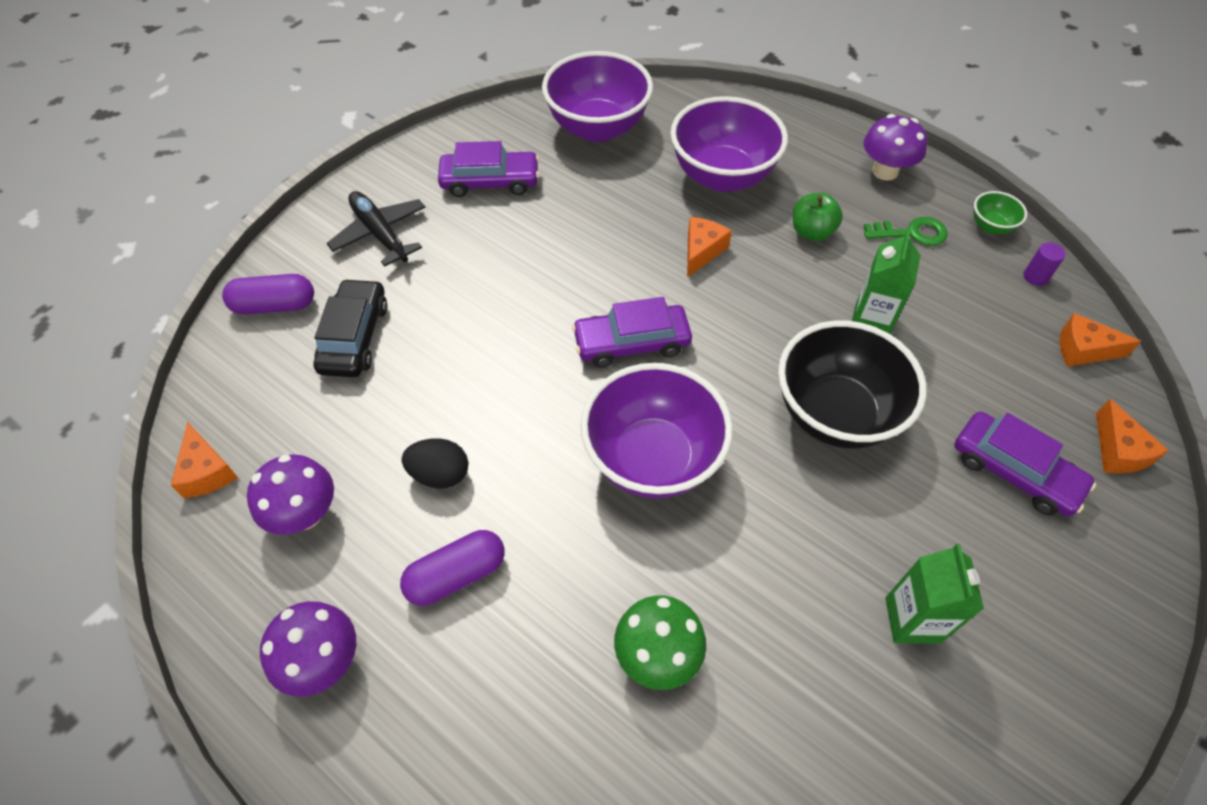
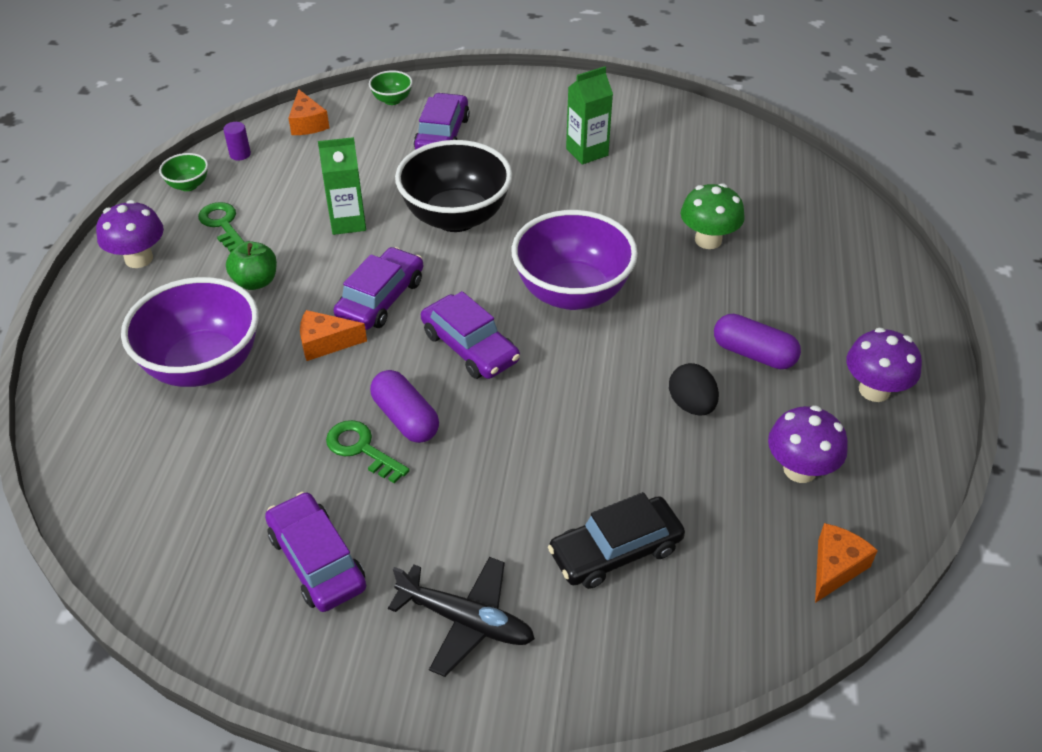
camera: 120 degrees left, 10 degrees down
purple capsule [222,274,314,315] -> purple capsule moved to [370,370,439,443]
black plane [327,191,426,267] -> black plane turned 90 degrees counterclockwise [388,557,535,677]
purple bowl [542,51,653,142] -> none
orange cheese [1096,399,1169,473] -> green bowl [369,70,413,105]
none -> green key [326,420,410,483]
none -> purple car [334,247,423,330]

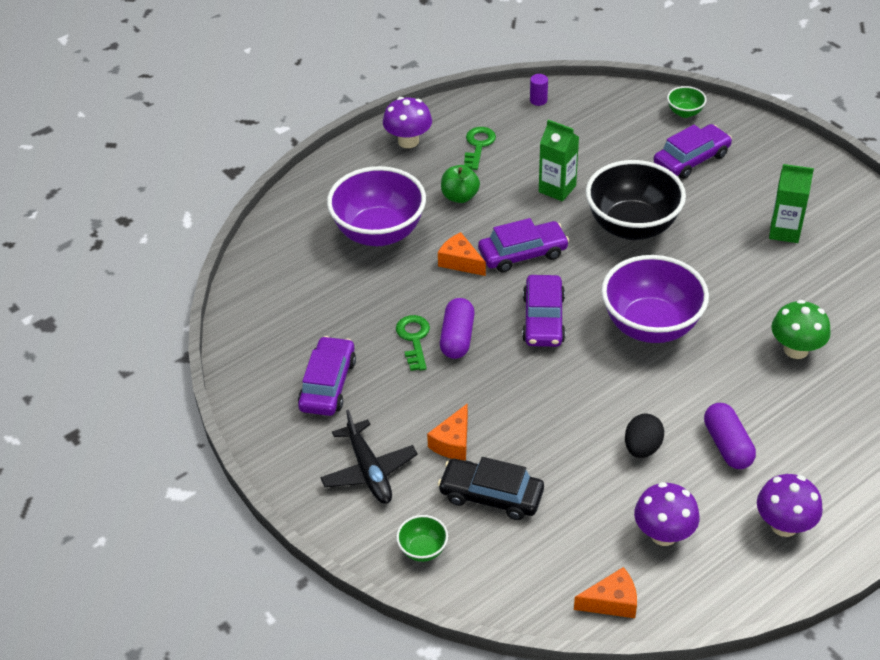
camera: 45 degrees right, 0 degrees up
green bowl [159,153,208,191] -> green bowl moved to [396,515,448,562]
orange cheese [288,89,329,135] -> orange cheese moved to [427,404,468,460]

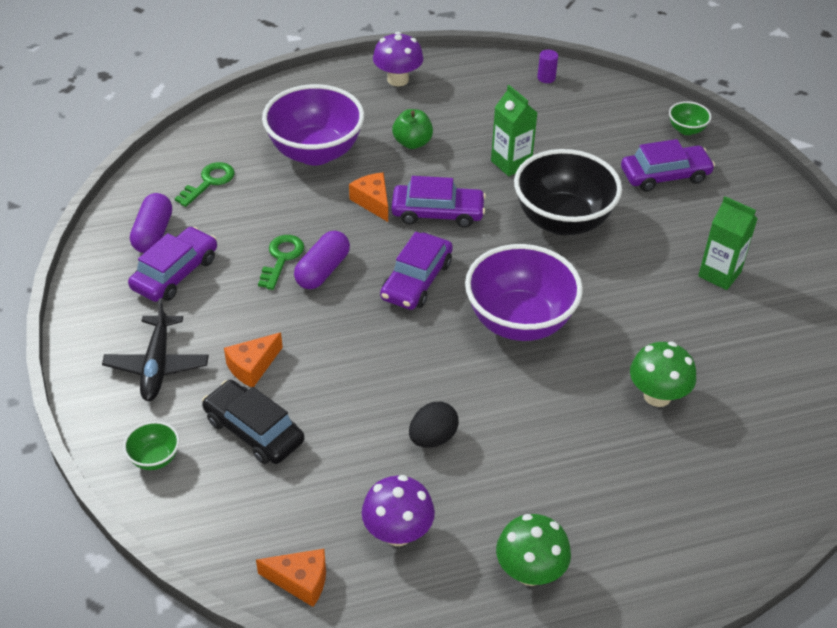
camera: 20 degrees right, 0 degrees up
green key [464,127,496,170] -> green key moved to [174,162,235,207]
purple capsule [704,403,756,469] -> purple capsule moved to [130,193,172,253]
purple mushroom [757,474,823,537] -> green mushroom [496,514,571,586]

